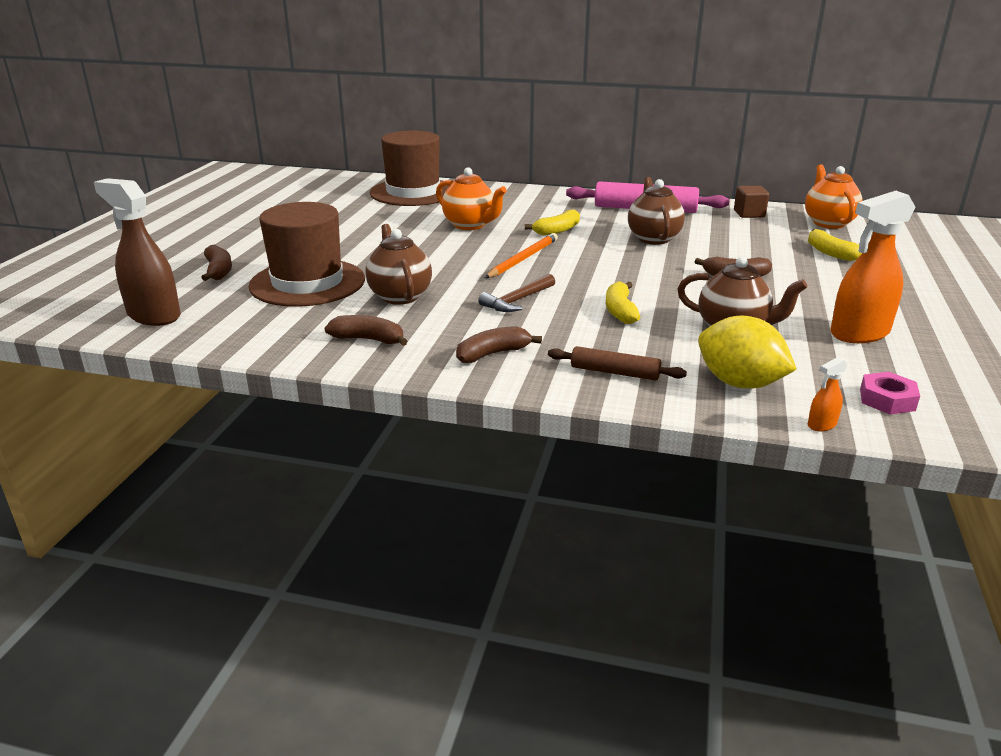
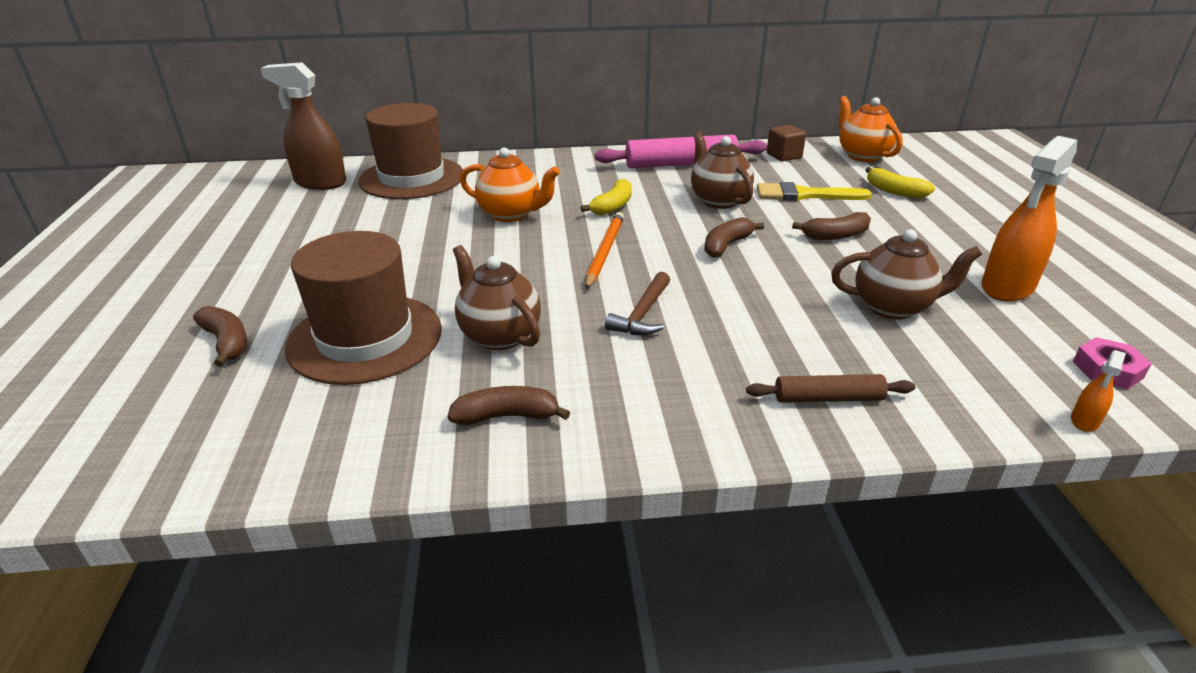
camera: 20 degrees left, 5 degrees up
brown spray bottle [94,178,181,326] -> brown spray bottle moved to [261,62,346,190]
brown banana [456,326,542,363] -> brown banana moved to [704,217,764,258]
yellow banana [606,281,640,324] -> none
yellow lemon [698,316,797,388] -> none
none -> yellow brush [757,182,872,201]

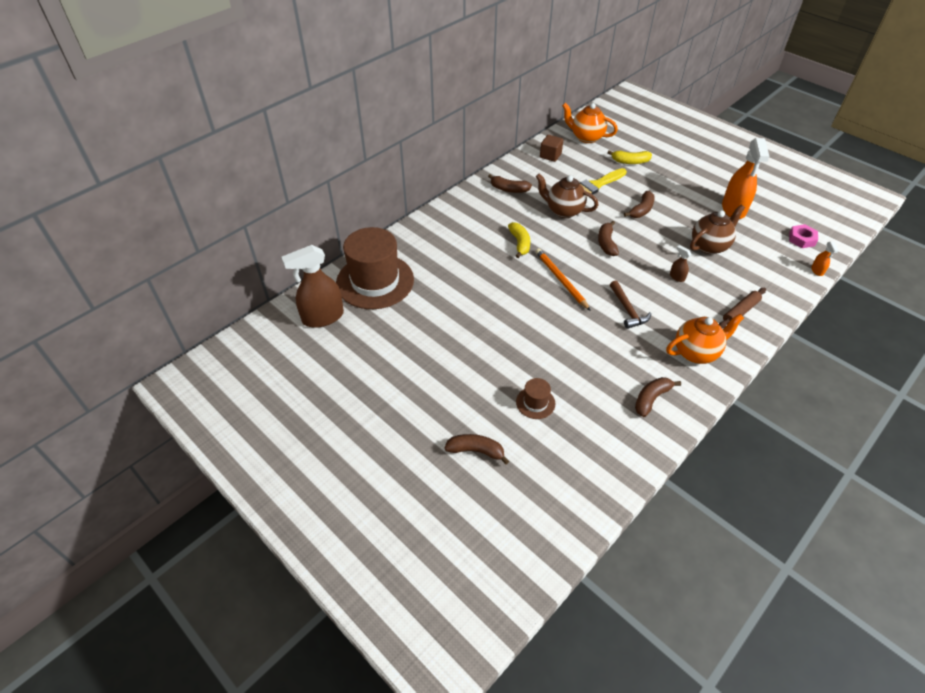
camera: 40 degrees left, 15 degrees up
brown hat [285,231,442,385] -> brown hat [516,378,555,419], size x0.43
brown teapot [453,245,541,350] -> none
orange teapot [460,148,560,222] -> orange teapot moved to [666,314,744,364]
pink rolling pin [595,134,767,168] -> brown banana [488,174,532,193]
none -> brown spray bottle [670,245,692,282]

